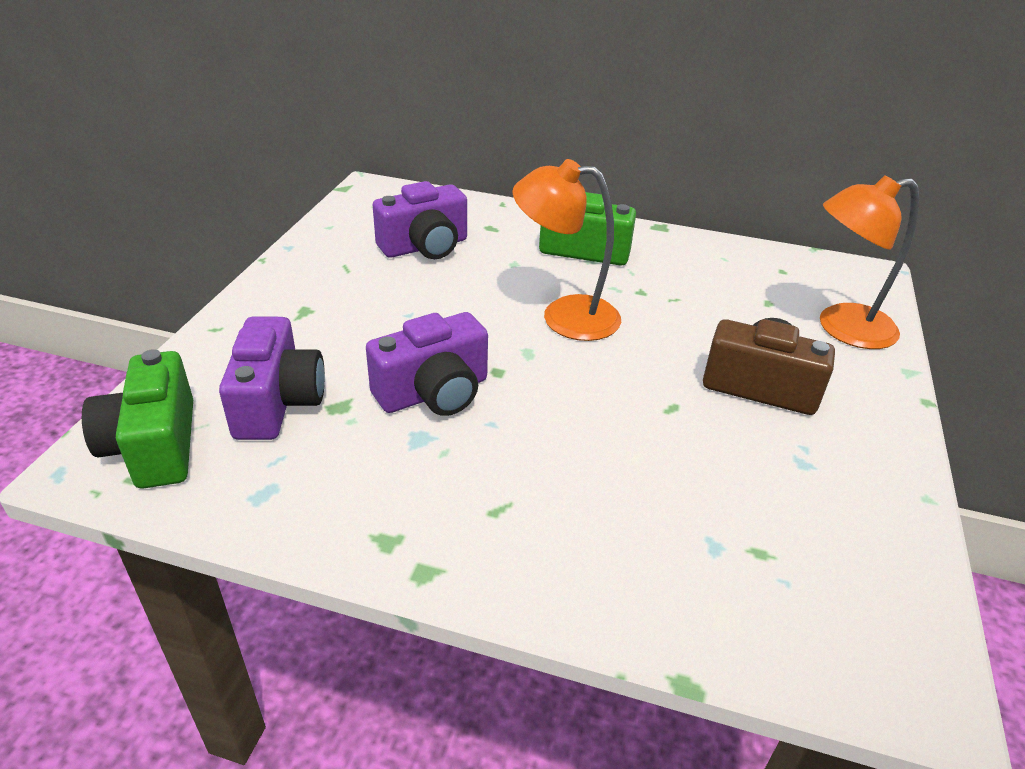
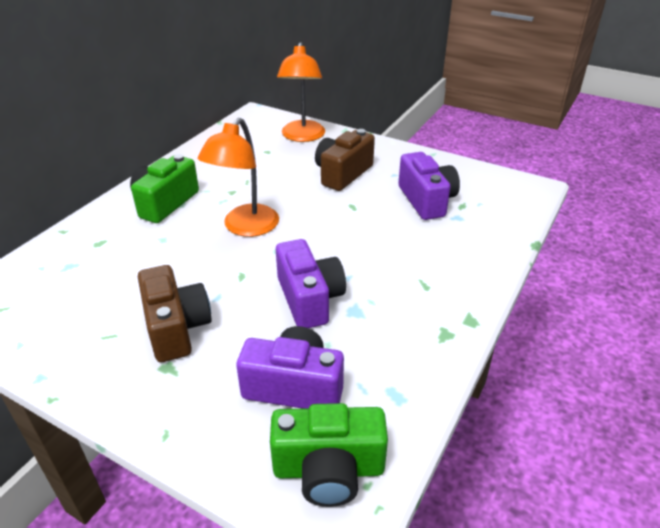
camera: 75 degrees left, 0 degrees up
purple camera [373,181,467,259] -> purple camera moved to [398,152,460,220]
none -> brown camera [138,265,212,362]

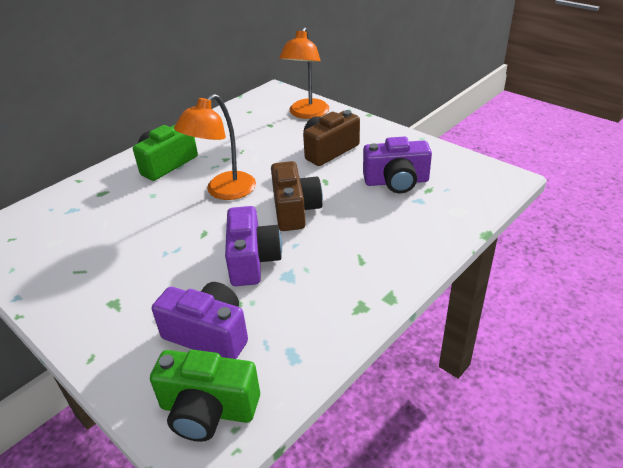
camera: 15 degrees right, 0 degrees up
brown camera [138,265,212,362] -> brown camera moved to [271,161,323,231]
purple camera [398,152,460,220] -> purple camera turned 90 degrees clockwise [363,136,432,193]

